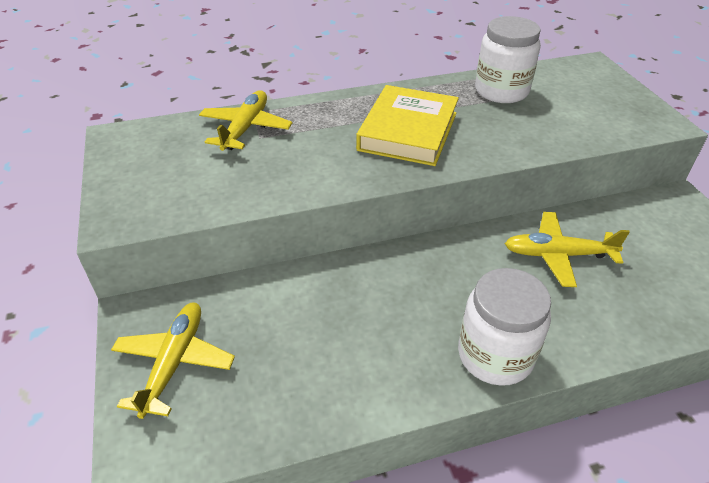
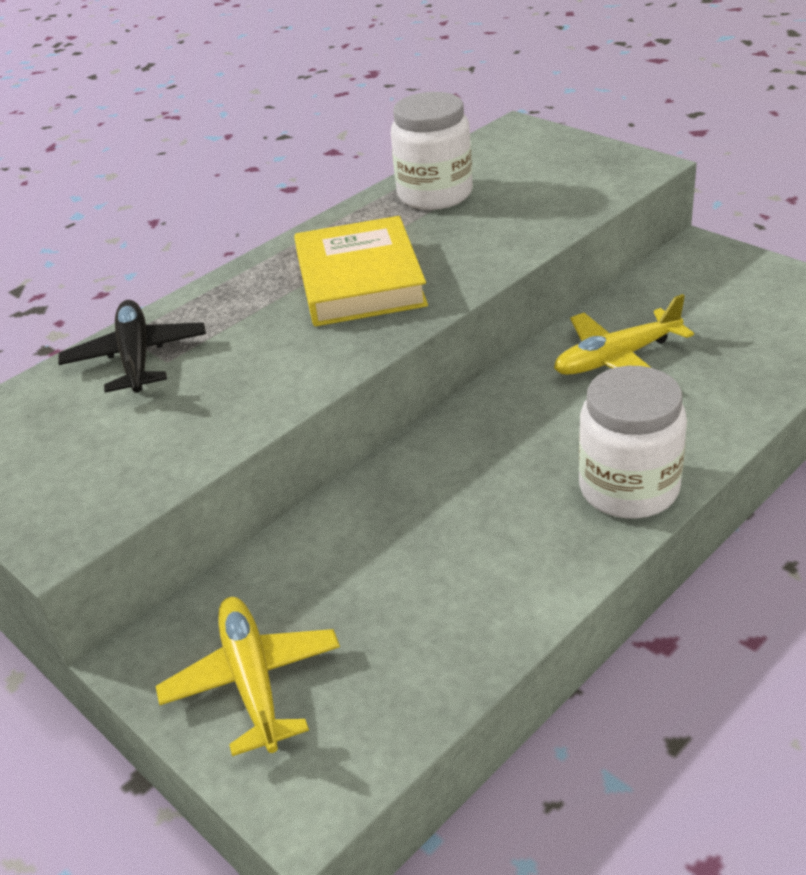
camera: 25 degrees left, 5 degrees down
yellow plane [199,90,292,151] -> black plane [58,300,206,393]

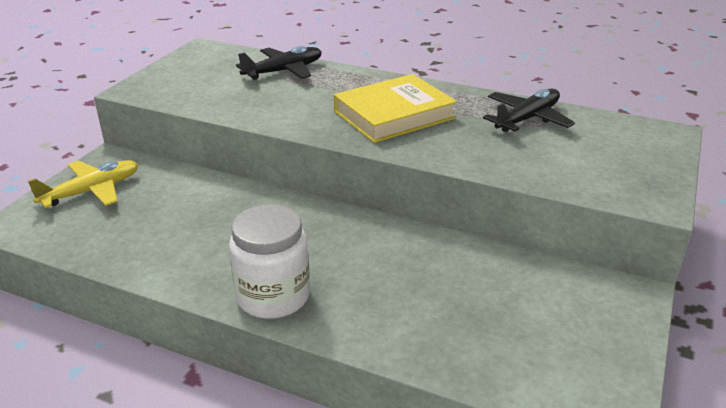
camera: 65 degrees right, 5 degrees down
white jar [391,92,473,210] -> black plane [483,89,575,132]
yellow plane [554,294,694,375] -> none

